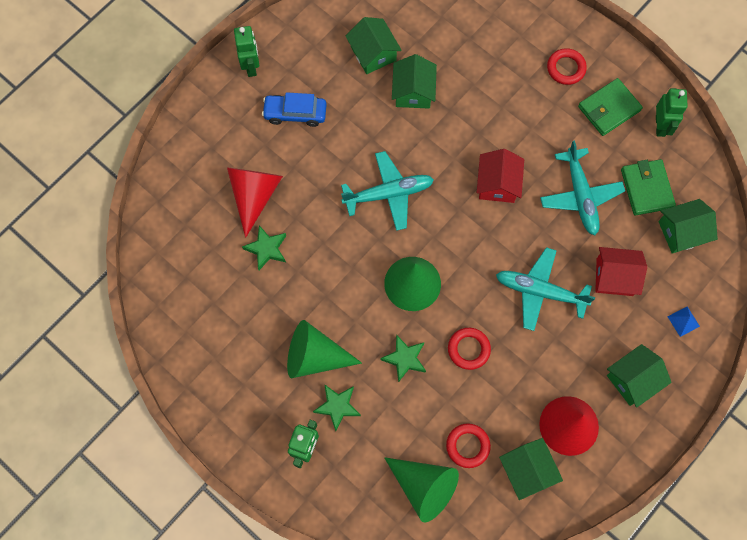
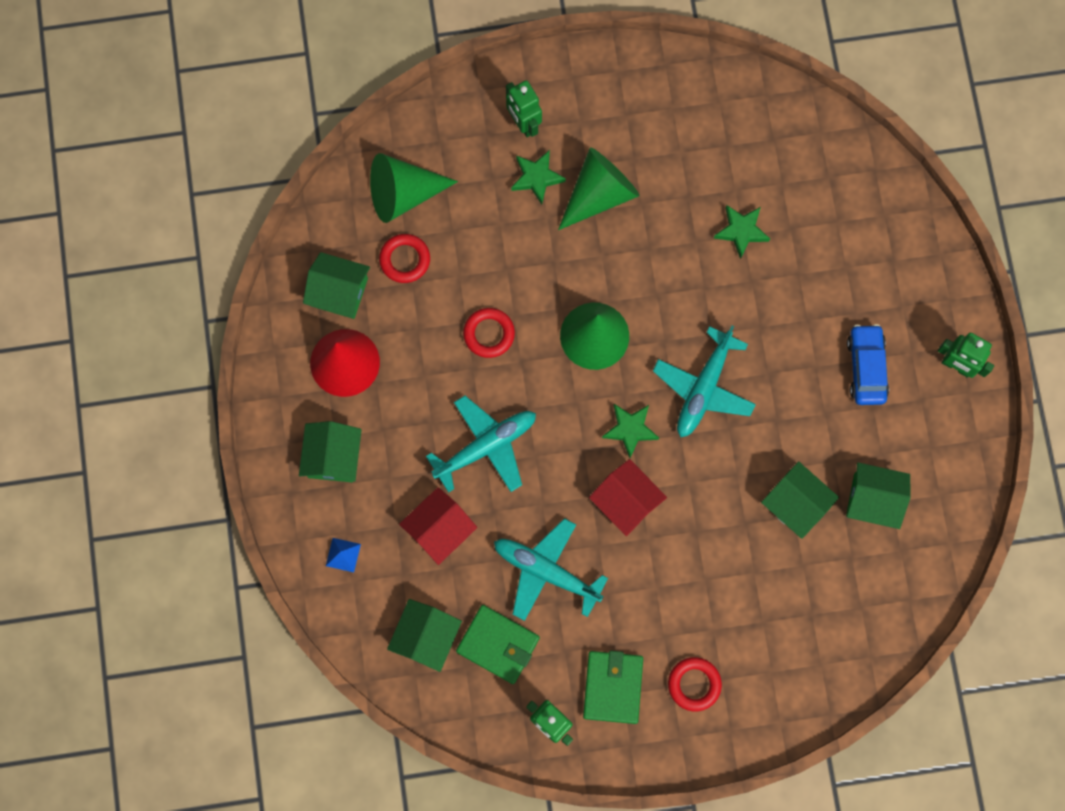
camera: 130 degrees right, 5 degrees up
red cone [227,168,283,238] -> none
blue car [262,92,327,127] -> blue car turned 45 degrees counterclockwise [847,324,889,405]
green star [380,335,426,383] -> green star moved to [602,404,659,458]

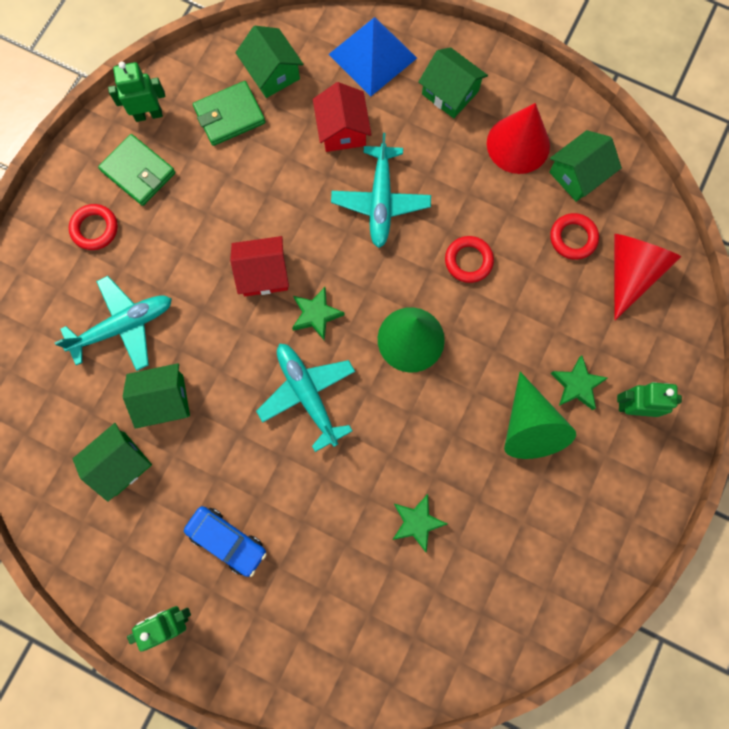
camera: 125 degrees right, 0 degrees up
blue pyramid [326,538,361,572] -> blue pyramid [328,17,417,96], size x2.50
green cone [370,153,458,223] -> red cone [614,234,681,320]
turquoise plane [494,518,608,621] -> turquoise plane moved to [54,276,172,371]

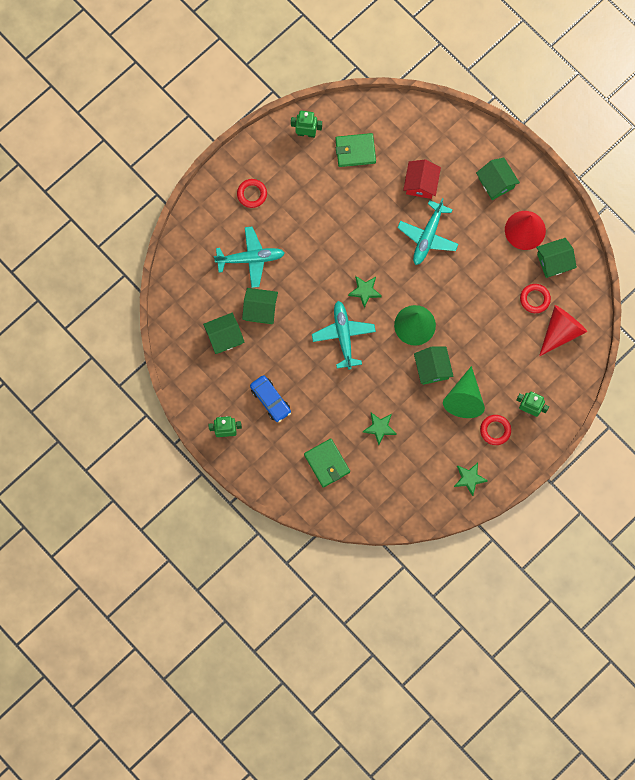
camera: 20 degrees right, 0 degrees up
green wallet [98,134,175,206] -> green wallet moved to [304,439,350,488]
red house [230,236,289,296] -> none
green house [236,26,304,98] -> green house moved to [414,347,454,385]
blue pyramid [328,17,417,96] -> none
red ring [445,236,494,283] -> red ring moved to [480,415,511,445]
green star [551,355,608,410] -> green star moved to [454,463,488,496]

